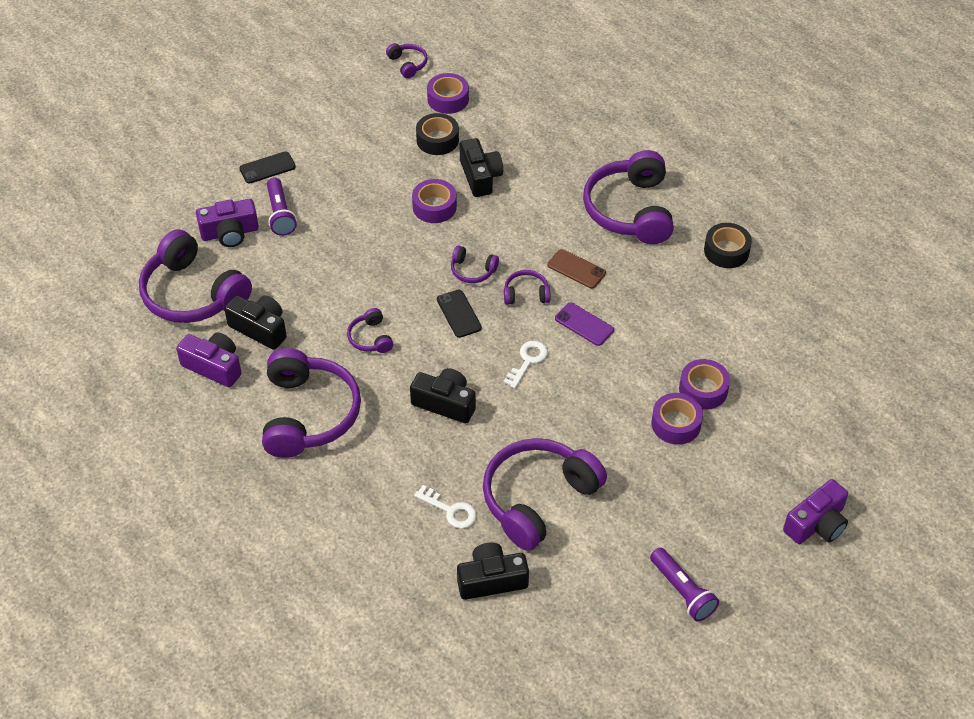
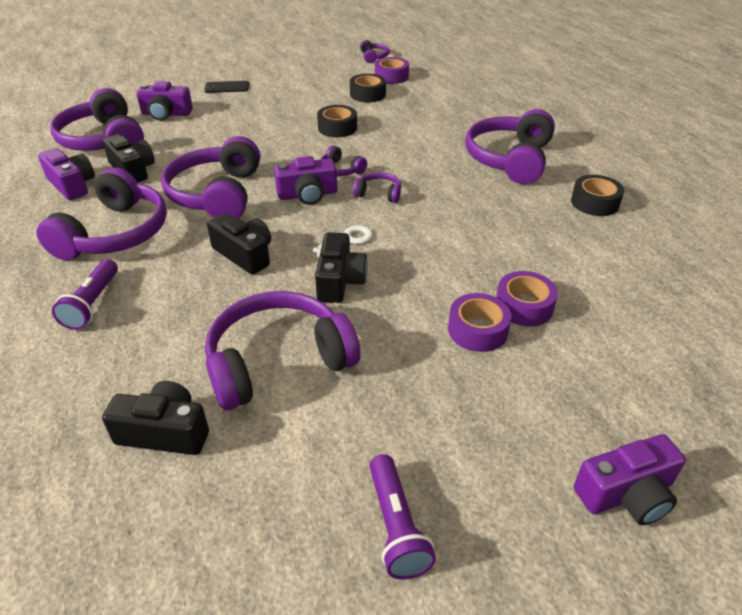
camera: 20 degrees right, 10 degrees down
purple flashlight [267,177,297,236] -> purple flashlight moved to [52,259,118,330]
purple headphones [347,308,393,353] -> purple headphones [161,136,260,218], size x2.24
purple tape [412,179,457,223] -> black tape [317,105,357,137]
white key [414,485,476,529] -> none
black phone [437,289,482,338] -> purple camera [274,156,337,205]
black camera [460,138,503,197] -> black camera moved to [315,232,368,303]
brown phone [548,249,606,289] -> none
purple phone [555,302,614,346] -> none

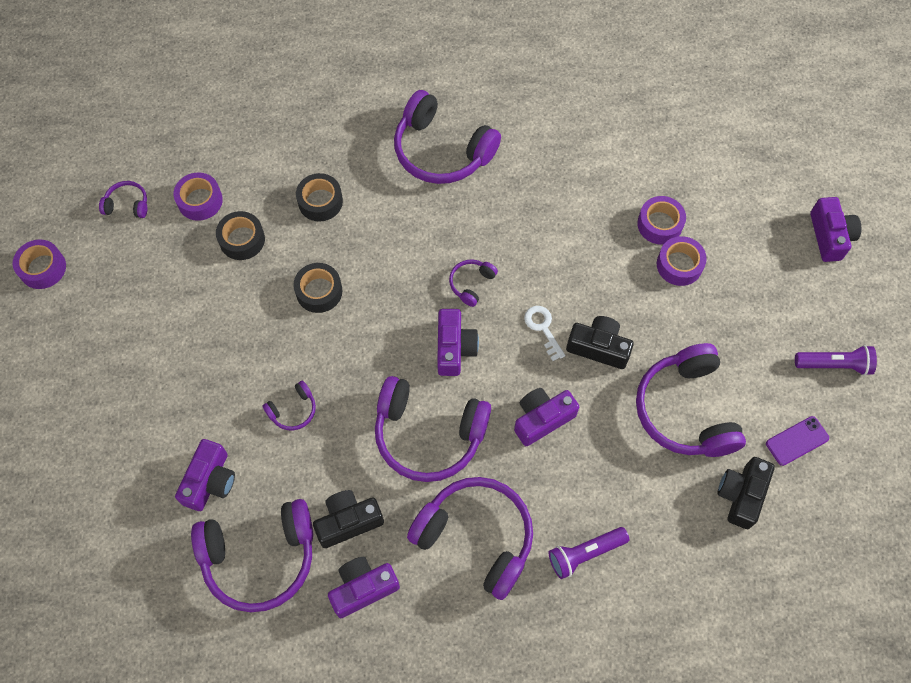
camera: 75 degrees left, 25 degrees up
purple flashlight [52,259,118,330] -> purple flashlight turned 135 degrees clockwise [549,527,629,579]
black phone [204,81,249,93] -> none
black camera [207,213,271,275] -> purple camera [514,388,579,446]
purple headphones [320,145,367,176] -> purple headphones moved to [262,381,316,431]
black tape [571,175,624,216] -> black tape moved to [296,173,343,222]
none -> purple tape [13,239,66,289]
none -> purple phone [766,416,829,466]

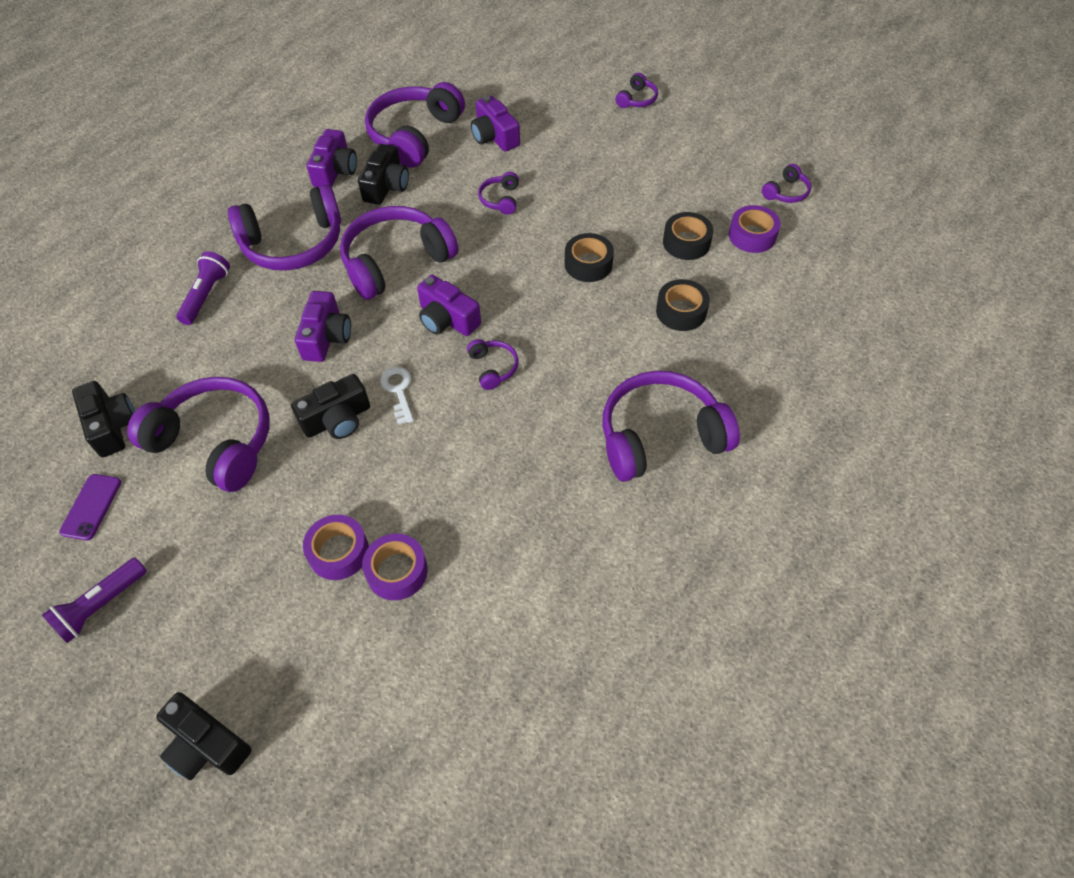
camera: 130 degrees right, 10 degrees down
purple tape [13,239,66,289] -> none
white key [524,306,565,361] -> white key turned 120 degrees counterclockwise [380,367,414,425]
purple camera [810,197,861,262] -> black camera [156,692,252,780]
none -> purple headphones [615,73,658,108]

